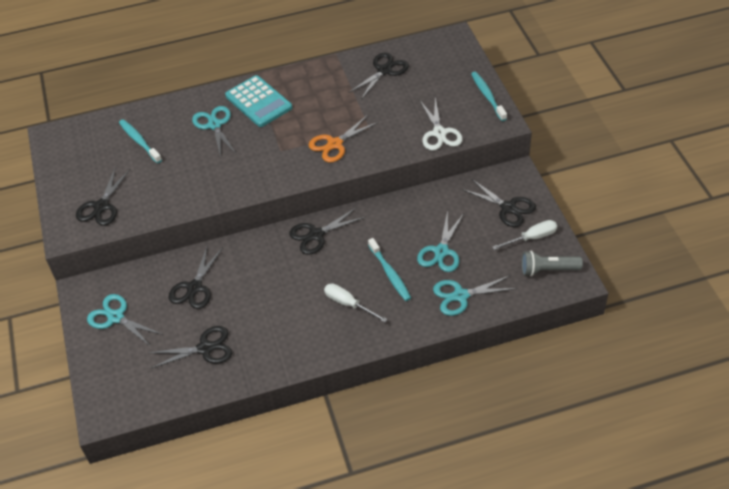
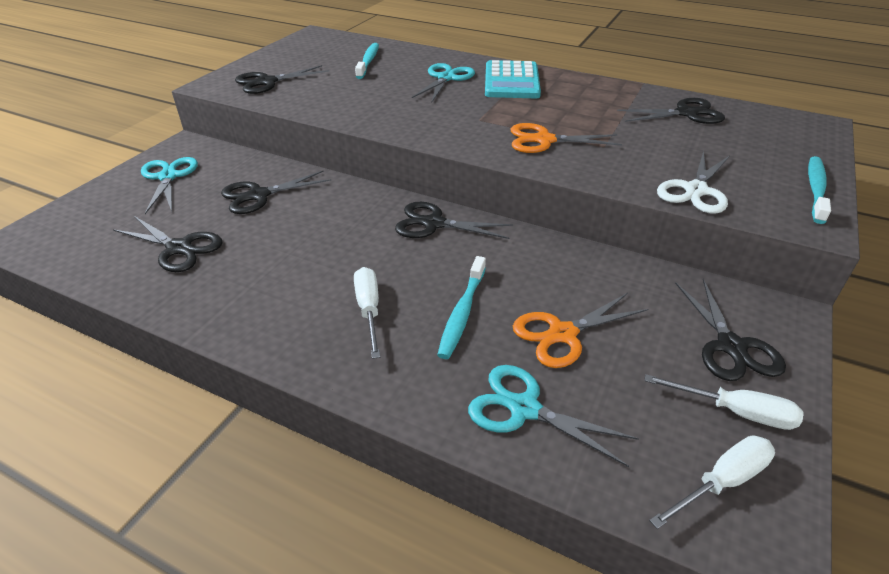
camera: 40 degrees right, 10 degrees down
turquoise scissors [417,211,464,272] -> orange scissors [513,293,648,368]
grey flashlight [522,251,583,276] -> white screwdriver [649,435,775,529]

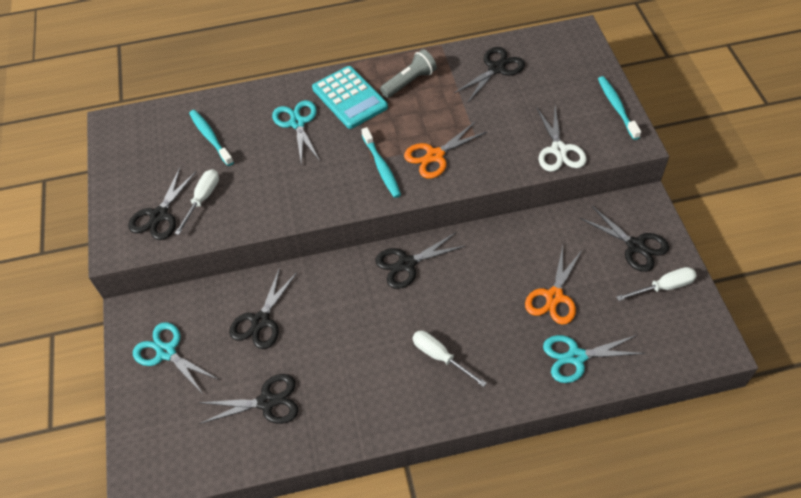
camera: 35 degrees left, 15 degrees up
turquoise toothbrush [437,256,486,359] -> turquoise toothbrush moved to [361,127,401,198]
white screwdriver [649,435,775,529] -> white screwdriver moved to [174,169,219,235]
none -> grey flashlight [380,49,437,98]

